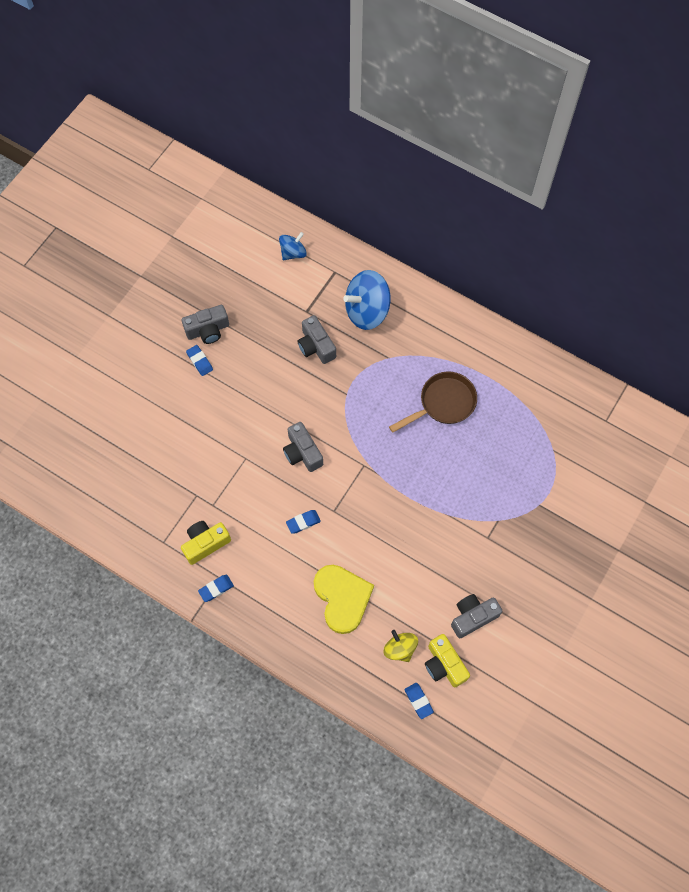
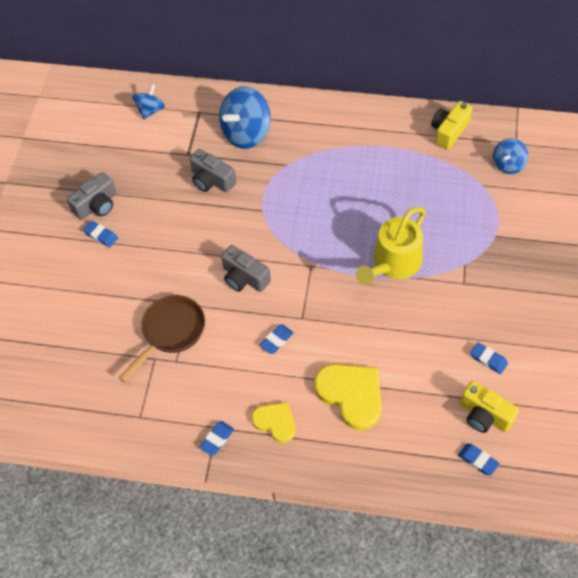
camera: 20 degrees left, 10 degrees down
yellow camera [181,521,231,565] -> yellow camera moved to [431,101,473,150]
yellow spinning top [383,630,418,662] -> none
brown pan [389,371,477,433] -> brown pan moved to [119,295,205,382]
grey camera [451,594,502,638] -> blue eraser [470,342,508,374]
none -> yellow heart [252,402,296,443]
none -> yellow watering can [356,207,426,285]
none -> blue spinning top [493,138,528,174]

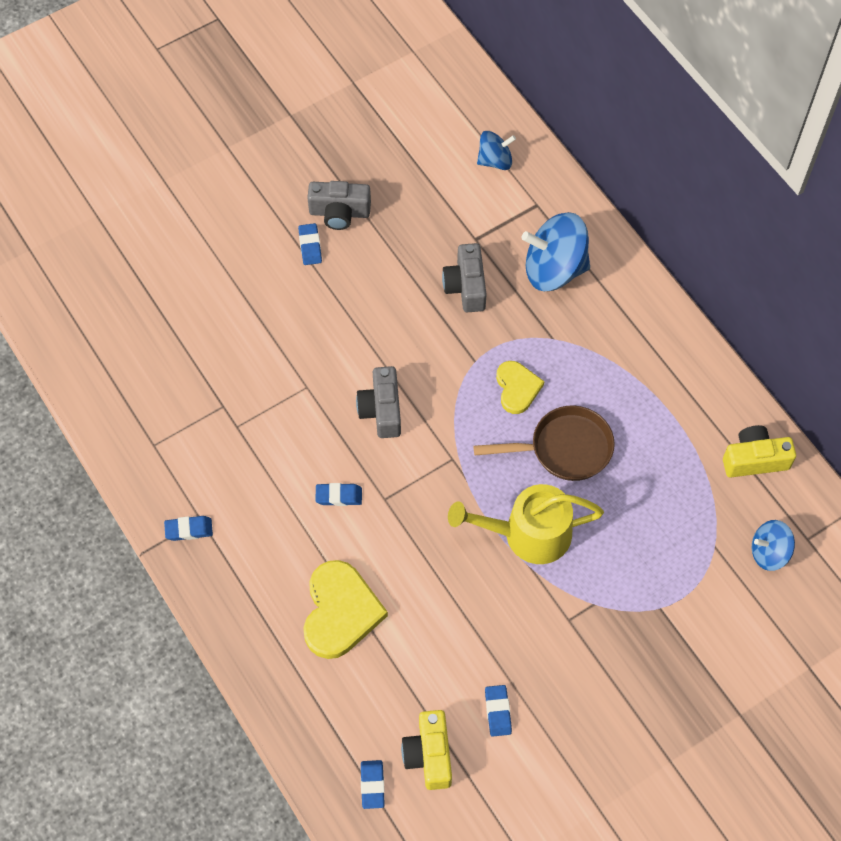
camera: 45 degrees right, 5 degrees up
brown pan [119,295,205,382] -> brown pan moved to [473,406,615,481]
yellow heart [252,402,296,443] -> yellow heart moved to [496,361,545,414]

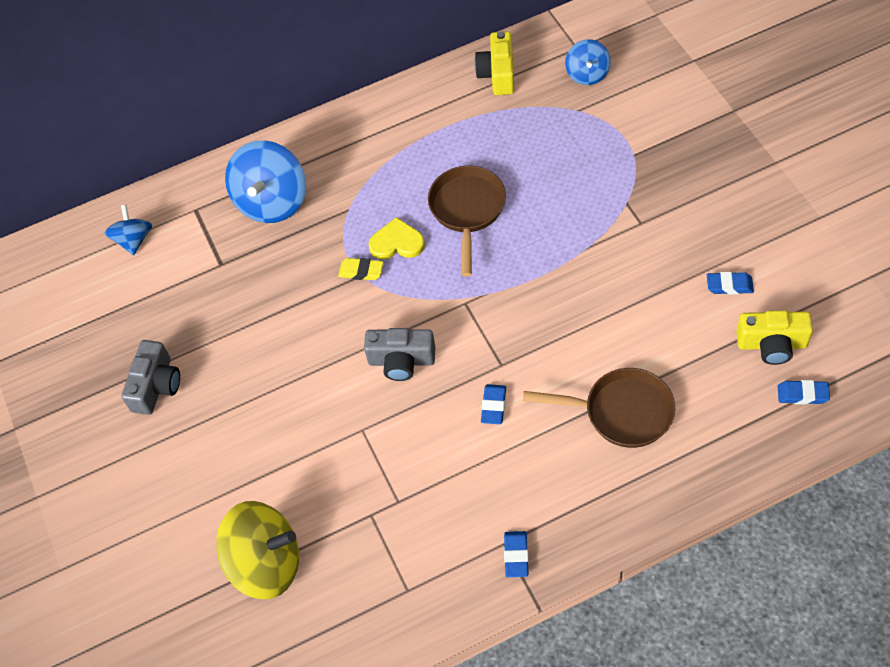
camera: 75 degrees left, 5 degrees down
blue eraser [298,223,322,265] -> none
yellow heart [303,560,388,659] -> brown pan [523,368,675,448]
grey camera [442,243,487,312] -> none
yellow watering can [448,484,604,564] -> none
none -> yellow spinning top [216,501,299,600]
none -> yellow eraser [338,258,383,280]

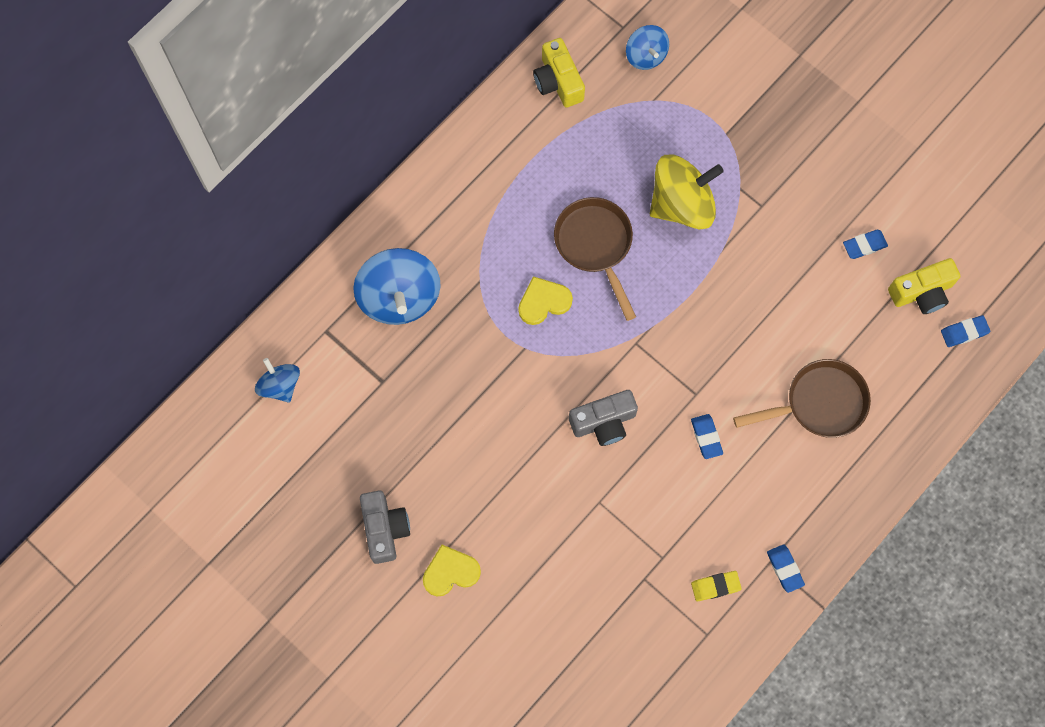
camera: 30 degrees left, 15 degrees up
yellow spinning top [216,501,299,600] -> yellow spinning top moved to [650,155,724,229]
yellow eraser [338,258,383,280] -> yellow eraser moved to [691,571,742,601]
none -> yellow heart [423,545,481,596]

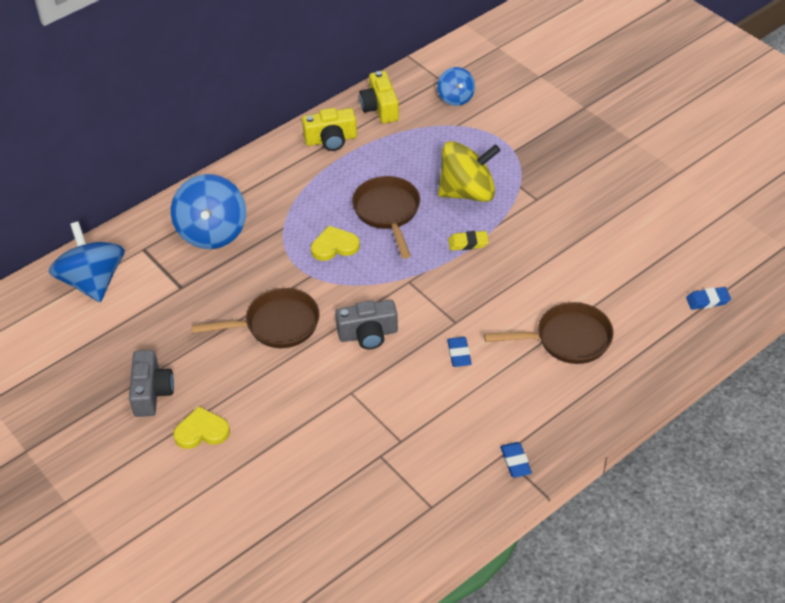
camera: 10 degrees right, 25 degrees down
blue spinning top [255,358,300,403] -> blue spinning top [49,221,125,302], size x1.77
yellow eraser [691,571,742,601] -> yellow eraser moved to [448,231,489,250]
blue eraser [843,230,888,259] -> none
yellow camera [888,258,960,314] -> yellow camera moved to [302,108,357,151]
none -> brown pan [191,288,320,348]

